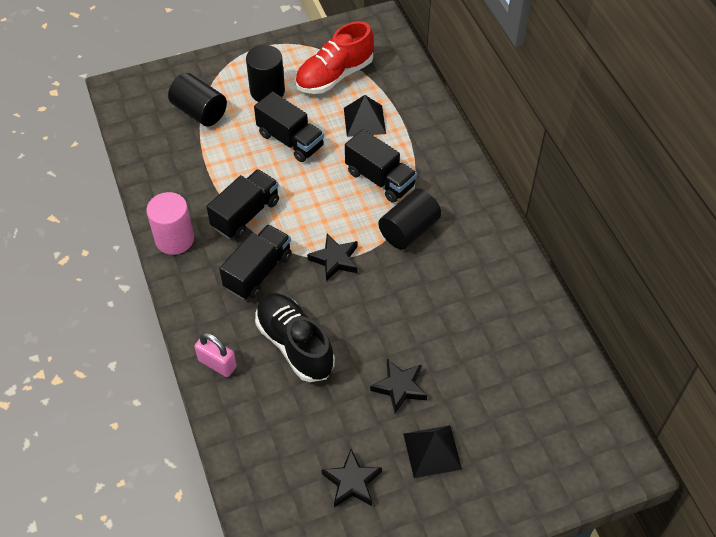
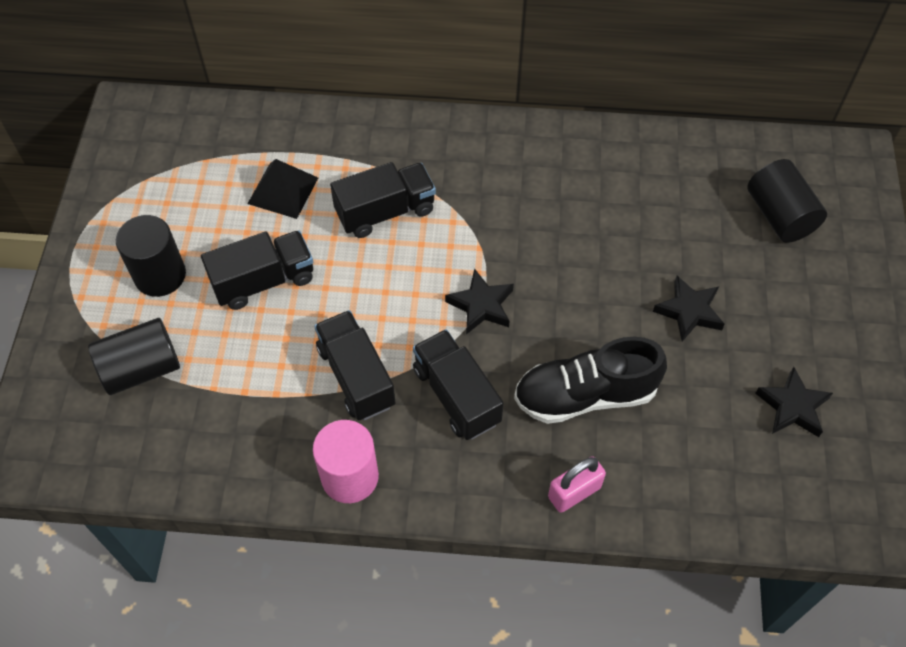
camera: 65 degrees left, 5 degrees up
red shoe [295,21,374,94] -> none
black cylinder [378,188,441,250] -> black cylinder moved to [747,159,827,243]
black pyramid [403,425,462,478] -> none

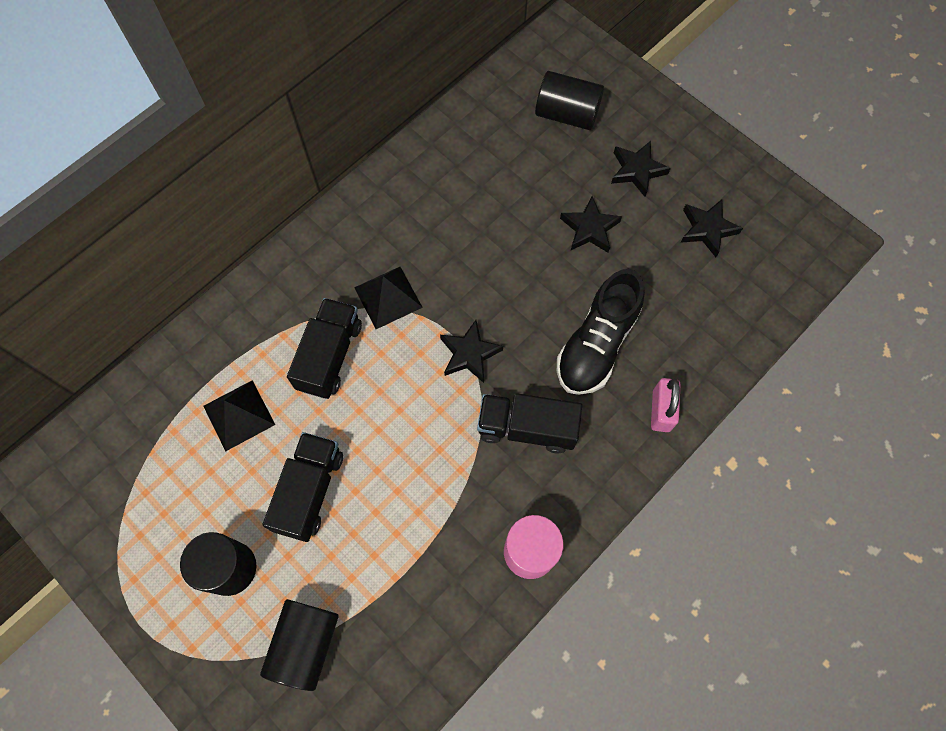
camera: 50 degrees left, 10 degrees up
black truck [314,310,396,420] -> none
none -> black pyramid [354,267,423,329]
none -> black star [611,141,671,197]

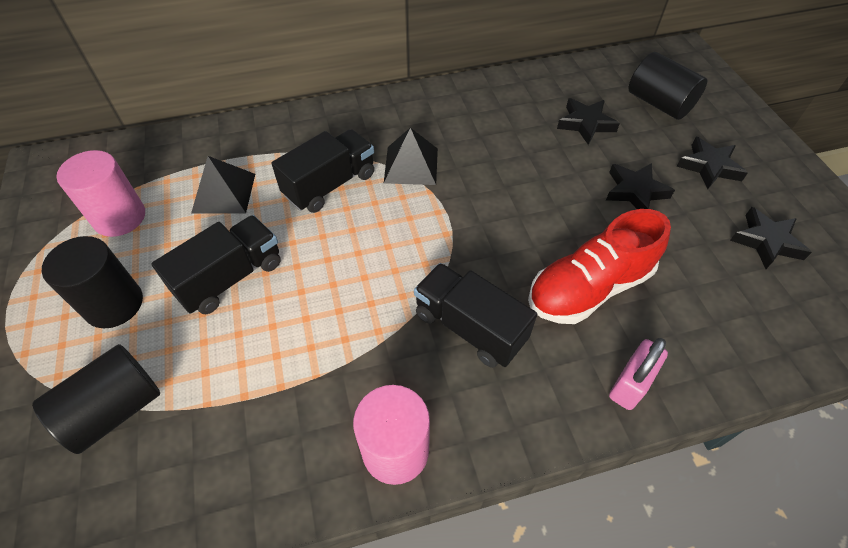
camera: 30 degrees right, 15 degrees down
black star [440,320,503,383] -> black star moved to [557,98,620,145]
black shoe [557,269,645,395] -> red shoe [528,209,671,324]
none -> pink cylinder [57,150,145,237]

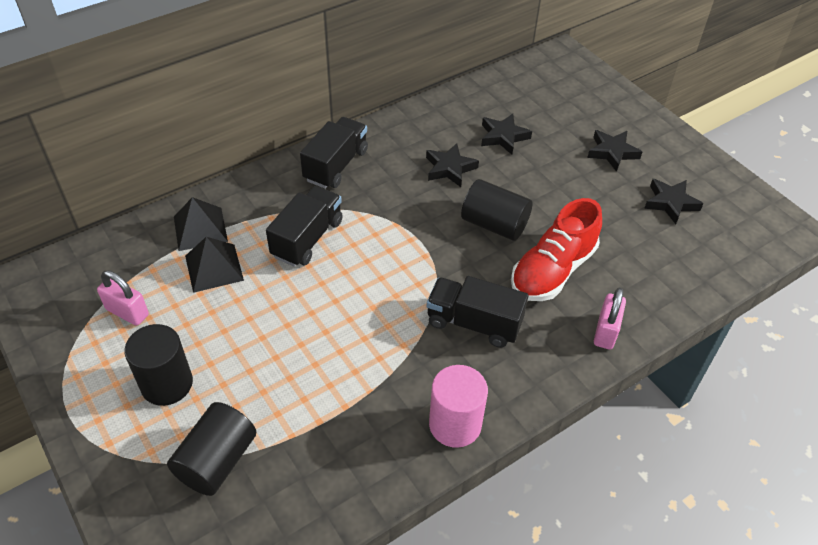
camera: 20 degrees left, 5 degrees down
pink cylinder [57,150,145,237] -> pink padlock [97,270,149,326]
black truck [151,215,281,314] -> black truck moved to [300,117,368,189]
black pyramid [384,128,438,185] -> black pyramid moved to [174,197,228,251]
black star [606,163,675,209] -> black star moved to [426,143,479,187]
black cylinder [629,52,707,120] -> black cylinder moved to [461,179,533,241]

